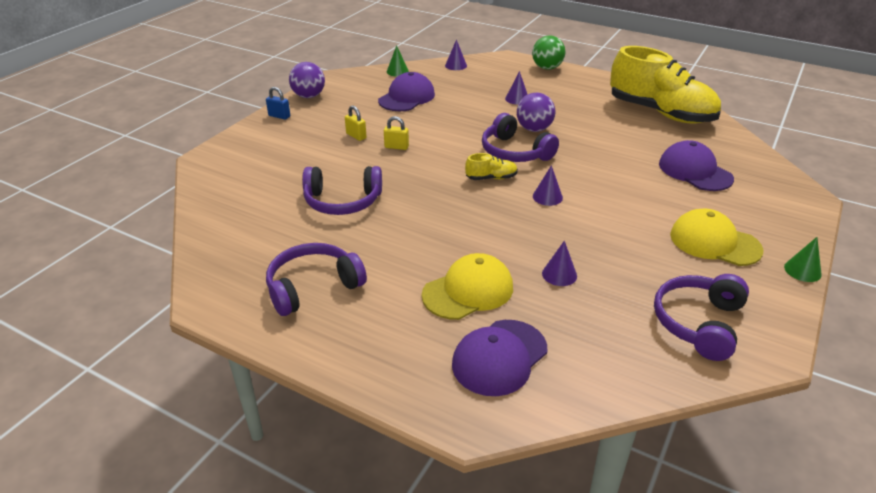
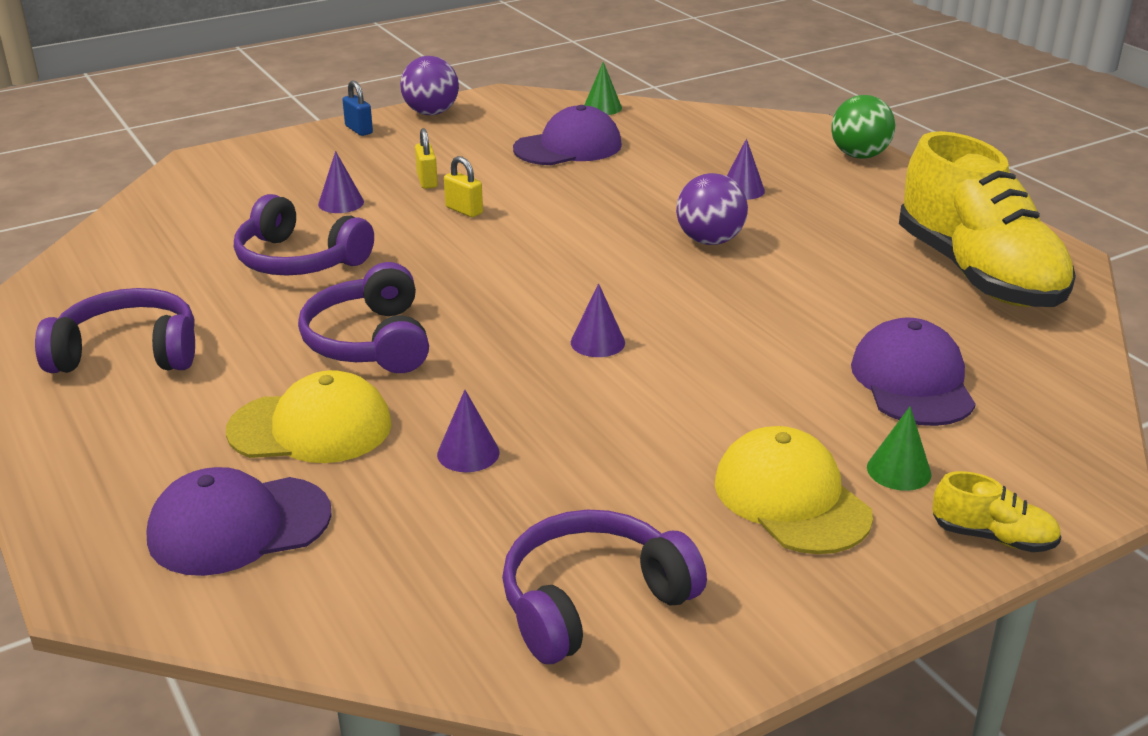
camera: 30 degrees right, 5 degrees down
purple cone [445,39,467,70] -> purple cone moved to [318,151,364,213]
yellow shoe [465,153,518,180] -> yellow shoe moved to [932,471,1061,552]
purple headphones [482,113,559,162] -> purple headphones moved to [298,262,429,373]
green cone [784,237,822,282] -> green cone moved to [867,407,932,491]

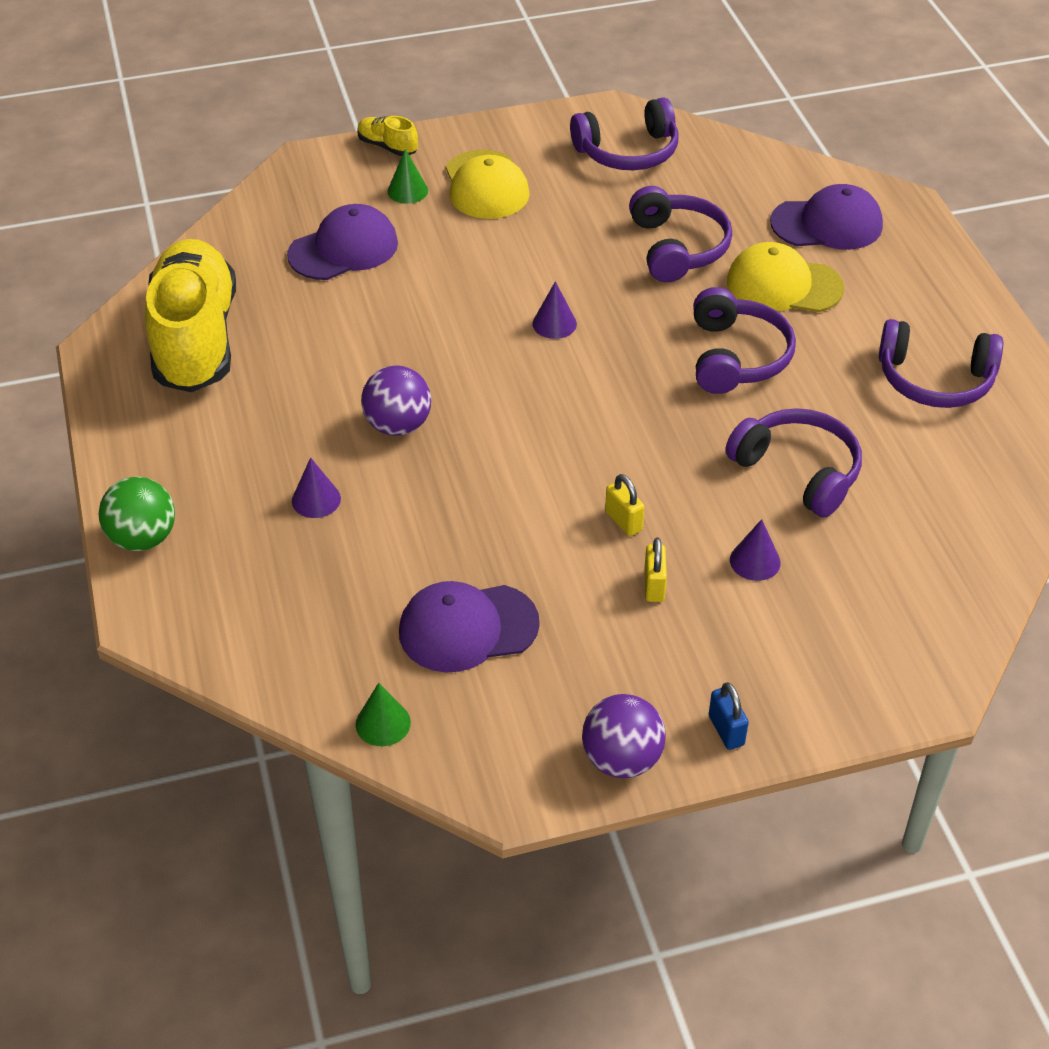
camera: 165 degrees left, 15 degrees up
purple cone [437,390,500,472] -> purple headphones [629,186,732,282]
purple cap [851,317,976,426] -> purple cap turned 135 degrees counterclockwise [287,204,398,280]

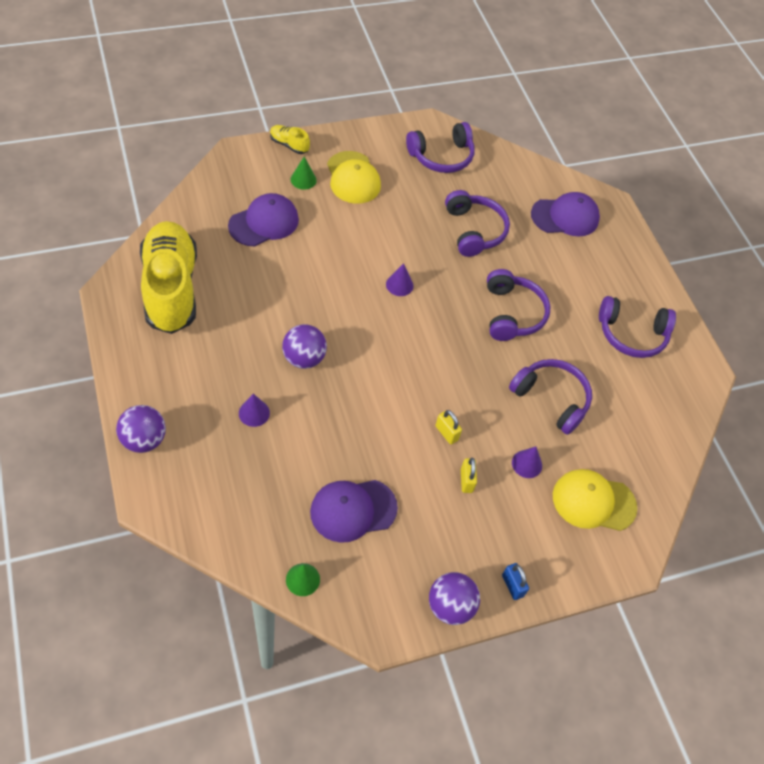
camera: 10 degrees left, 10 degrees up
green ball [99,477,175,551] -> purple ball [116,405,166,453]
yellow cap [727,242,844,312] -> yellow cap moved to [553,469,637,531]

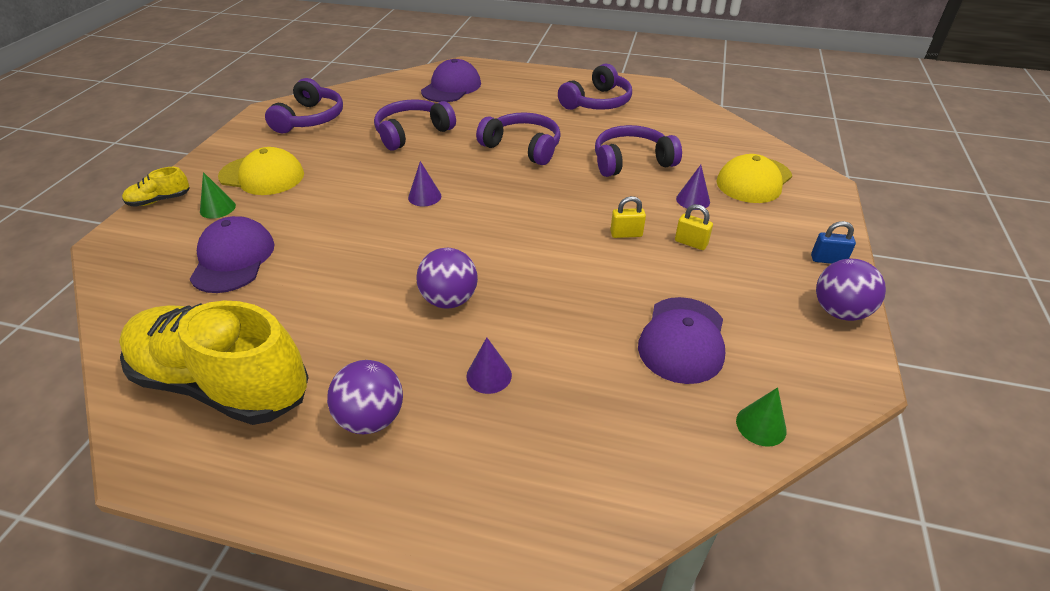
camera: 50 degrees left, 15 degrees down
purple ball [116,405,166,453] -> purple ball moved to [327,360,403,434]
purple headphones [445,190,510,257] -> purple headphones turned 60 degrees counterclockwise [374,100,456,151]

